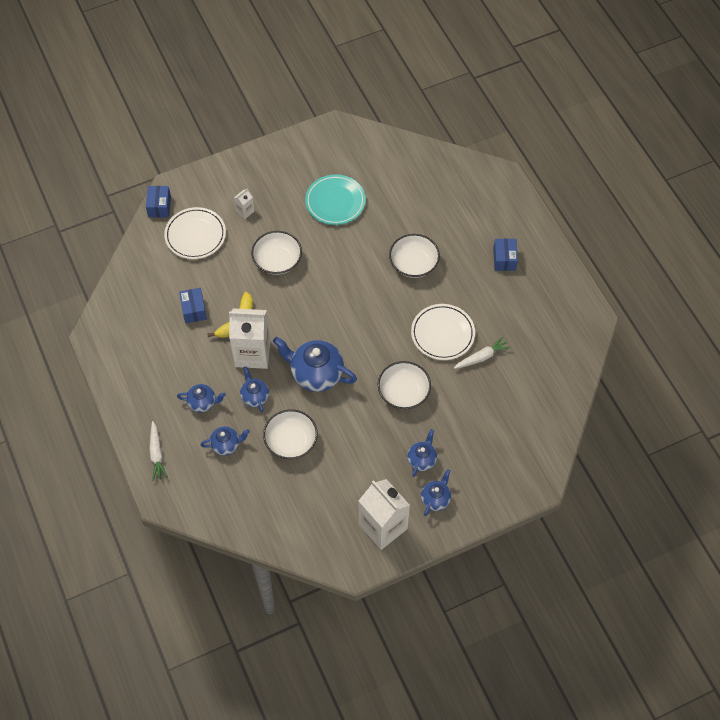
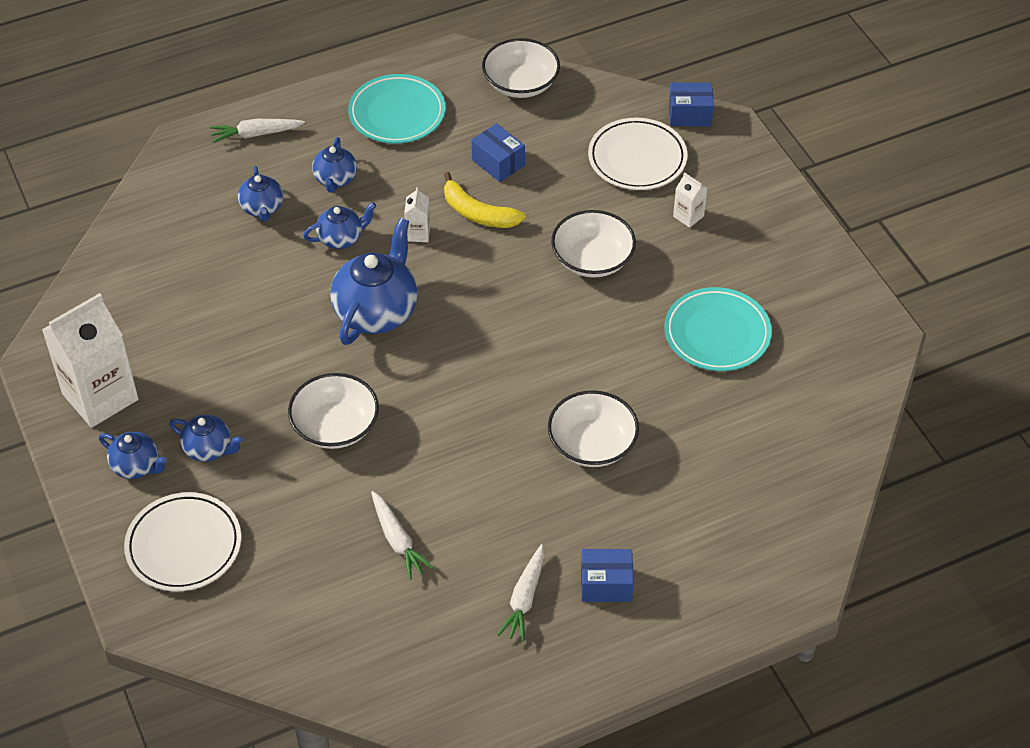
camera: 90 degrees right, 10 degrees down
blue box [179,288,207,323] -> blue box turned 60 degrees clockwise [471,123,525,182]
white carton [229,308,271,369] -> white carton [404,187,430,242], size x0.43
white bowl [263,409,318,459] -> white bowl moved to [482,38,560,98]
white plate [411,304,475,360] -> white plate moved to [124,492,241,591]
none -> turquoise plate [348,74,446,144]
none -> white carrot [497,544,544,642]

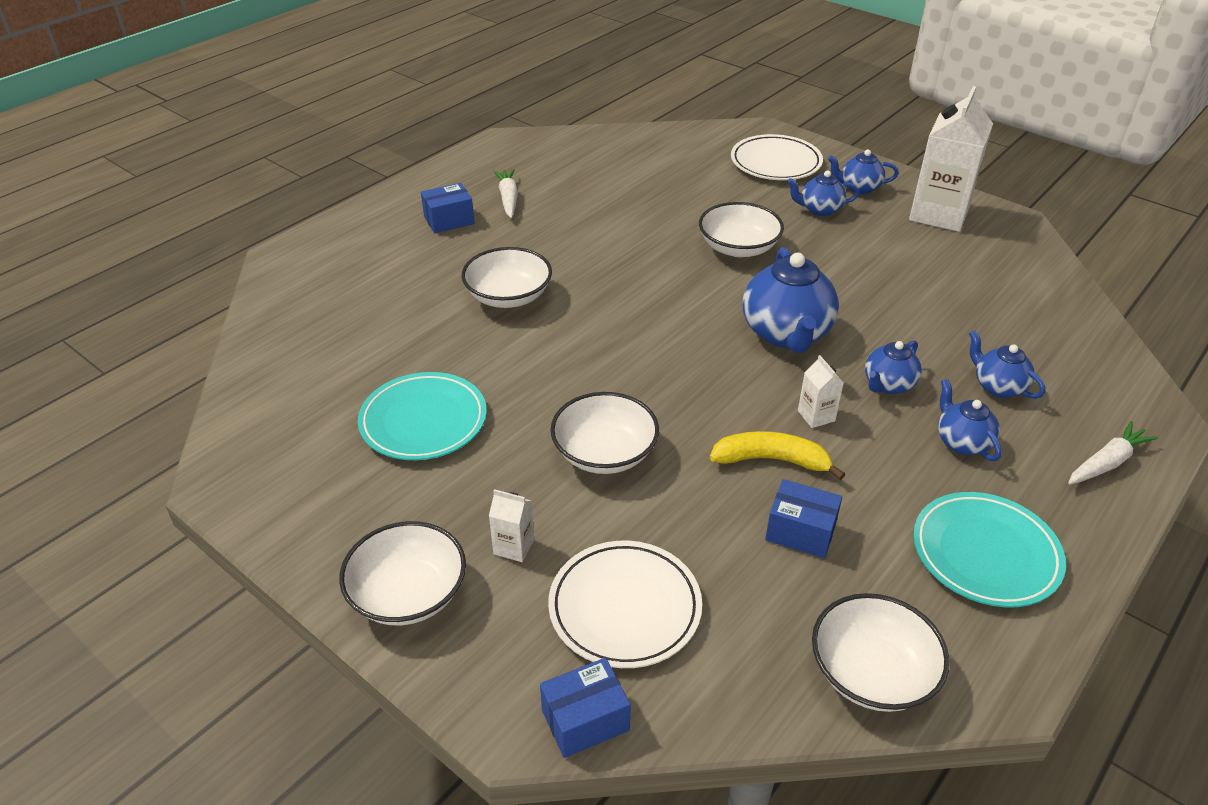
camera: 155 degrees right, 10 degrees down
white carrot [371,491,434,579] -> none
none -> white bowl [339,521,466,625]

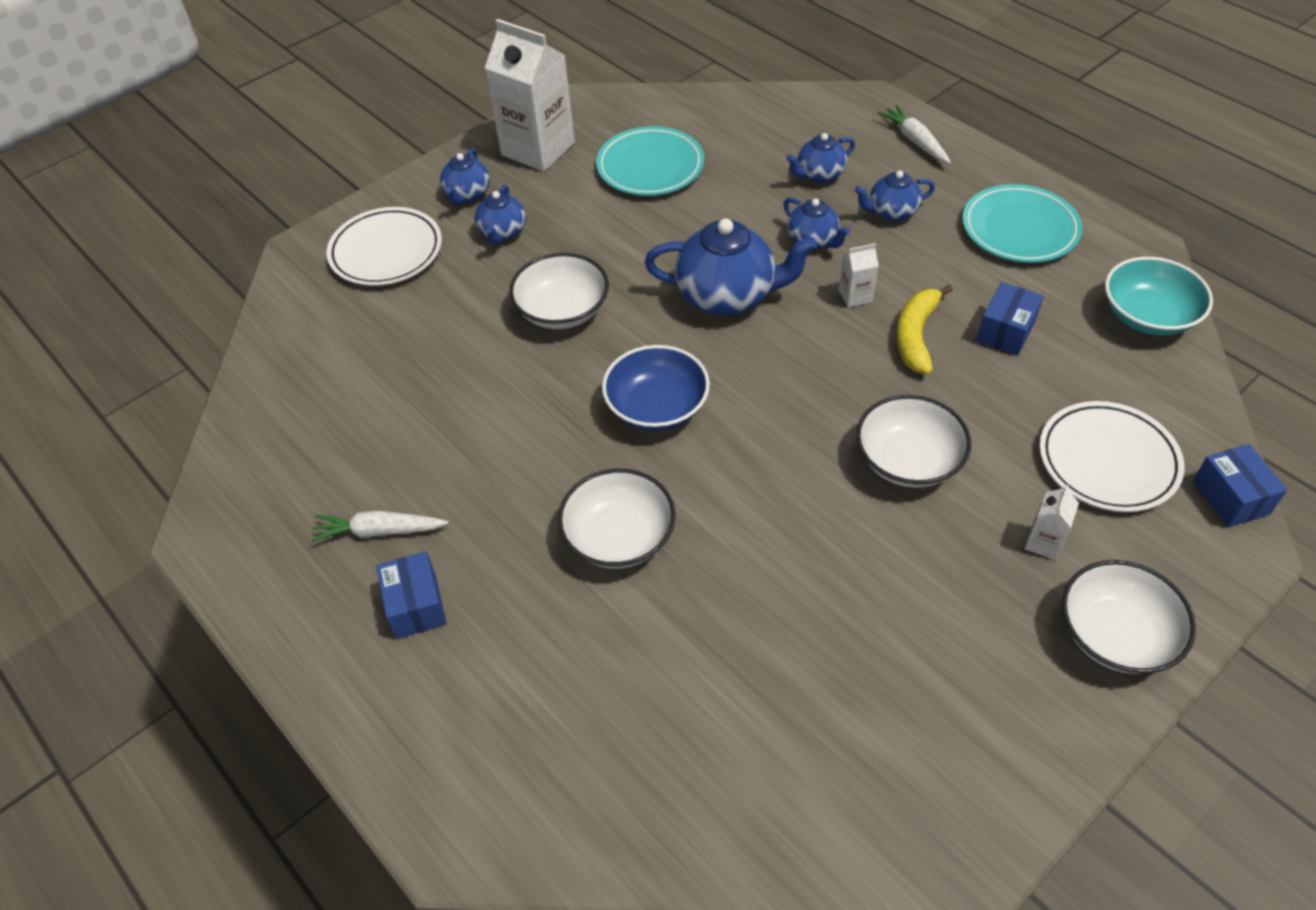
camera: 80 degrees left, 10 degrees up
turquoise plate [358,372,487,460] -> turquoise plate moved to [596,126,704,196]
white bowl [812,593,949,712] -> turquoise bowl [1105,257,1213,336]
none -> blue bowl [602,345,710,431]

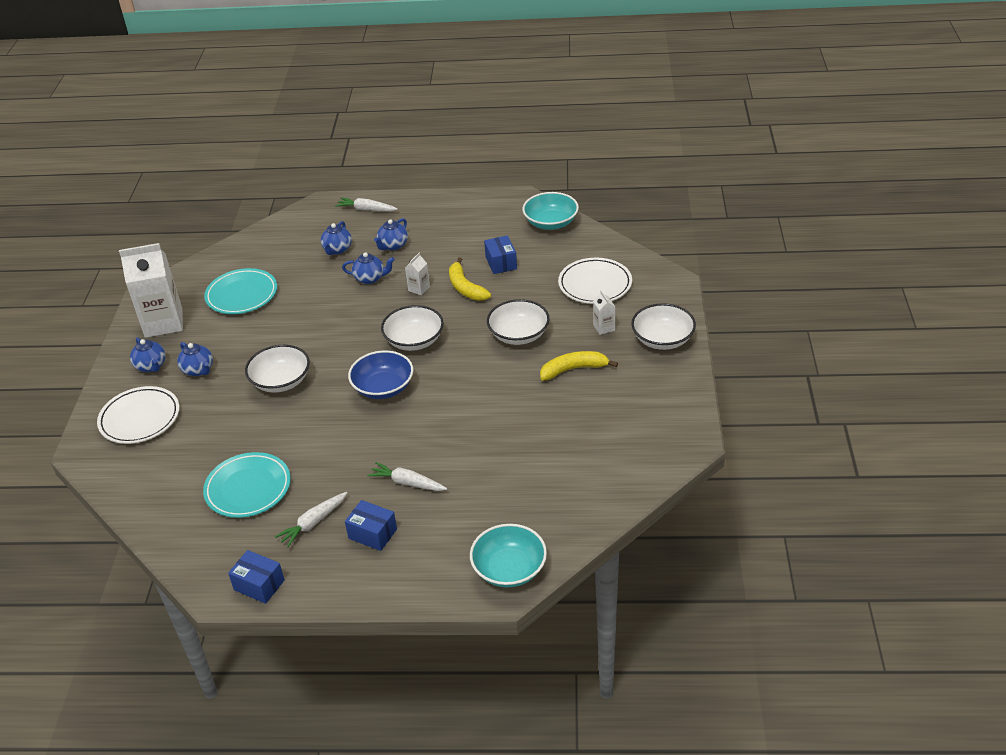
camera: 45 degrees left, 10 degrees down
white bowl [558,469,676,569] -> white bowl moved to [381,305,444,351]
blue teapot [644,218,817,316] -> none
turquoise plate [962,184,1082,263] -> turquoise plate moved to [203,452,291,518]
blue box [1193,444,1287,527] -> blue box moved to [228,550,285,604]
none -> white carrot [367,462,447,491]
none -> turquoise bowl [470,524,547,588]
none -> yellow banana [540,351,618,381]

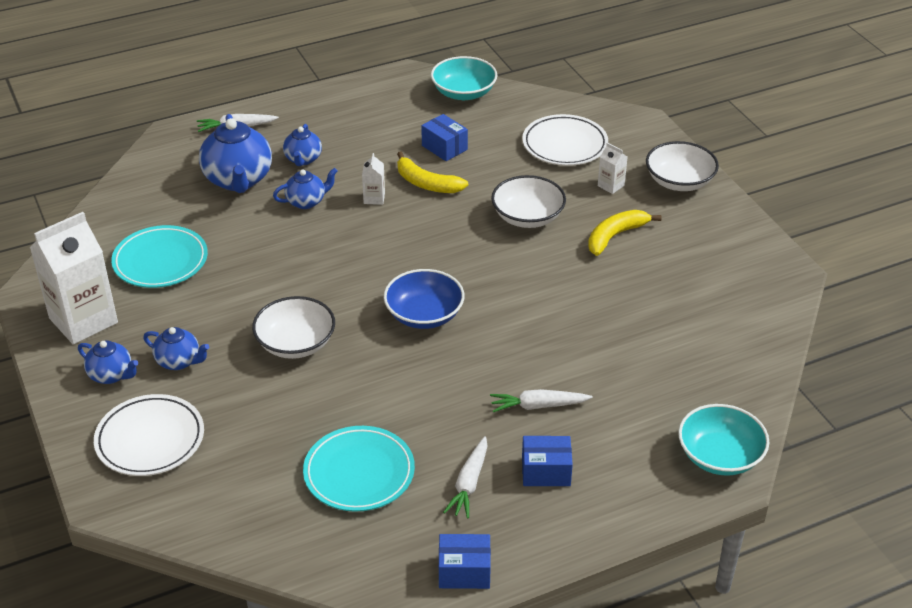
camera: 30 degrees left, 0 degrees up
blue teapot [321,221,352,255] -> blue teapot [199,114,272,193], size x1.83
white bowl [381,305,444,351] -> none

